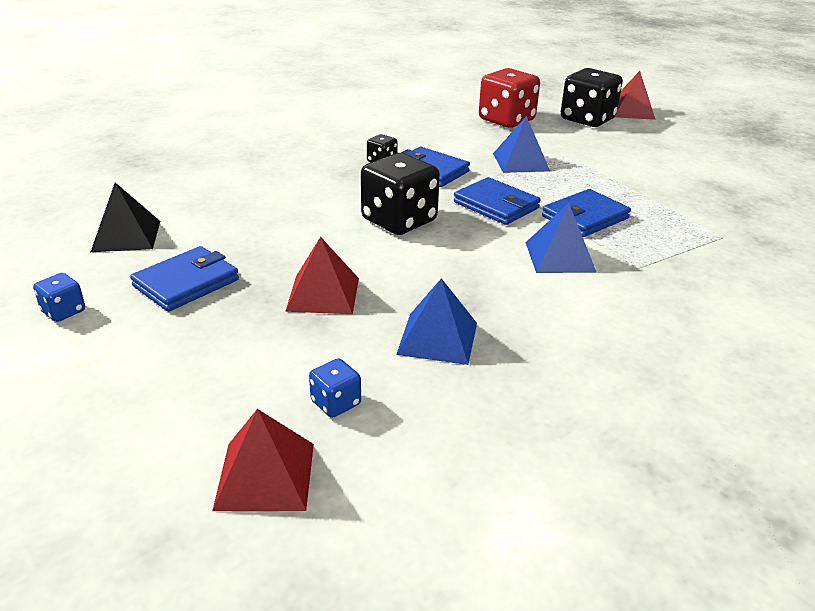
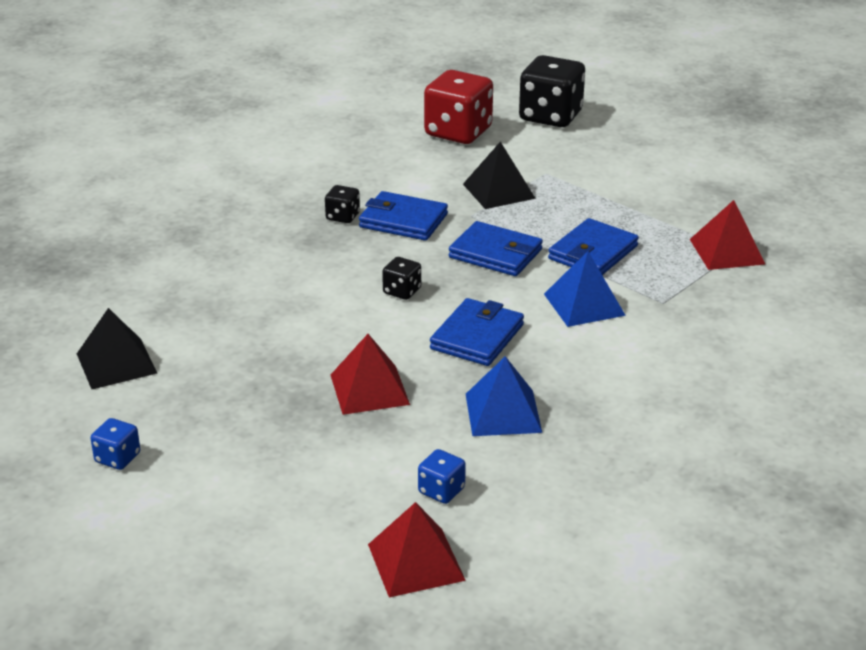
camera: 15 degrees left, 0 degrees up
blue wallet [130,246,239,312] -> blue wallet moved to [430,298,524,366]
black dice [361,153,440,235] -> black dice [382,257,421,300], size x0.47
blue pyramid [493,116,550,173] -> black pyramid [463,142,536,209]
red pyramid [615,71,656,120] -> red pyramid moved to [690,200,765,270]

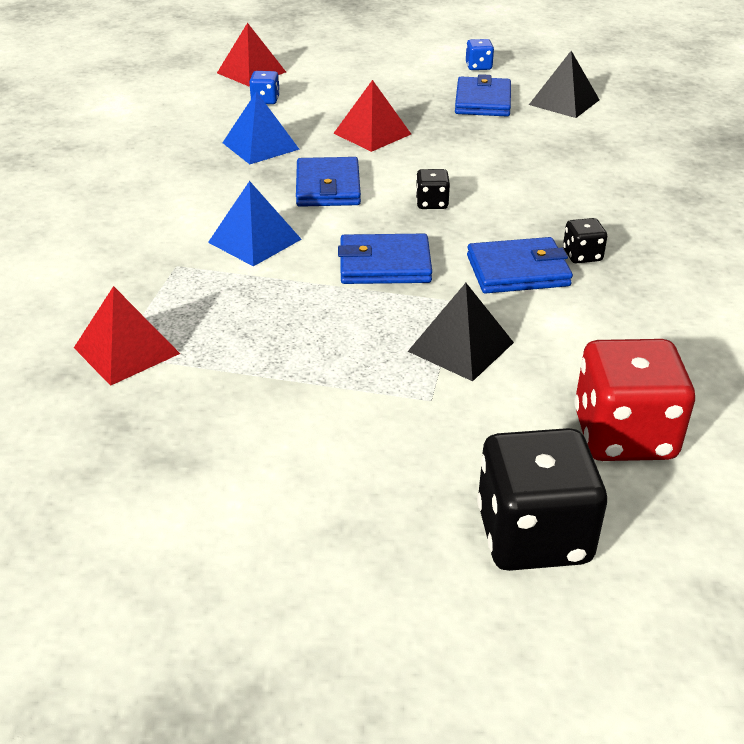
camera: 150 degrees right, 5 degrees up
blue wallet [548,218,639,275] -> blue wallet moved to [455,74,511,116]

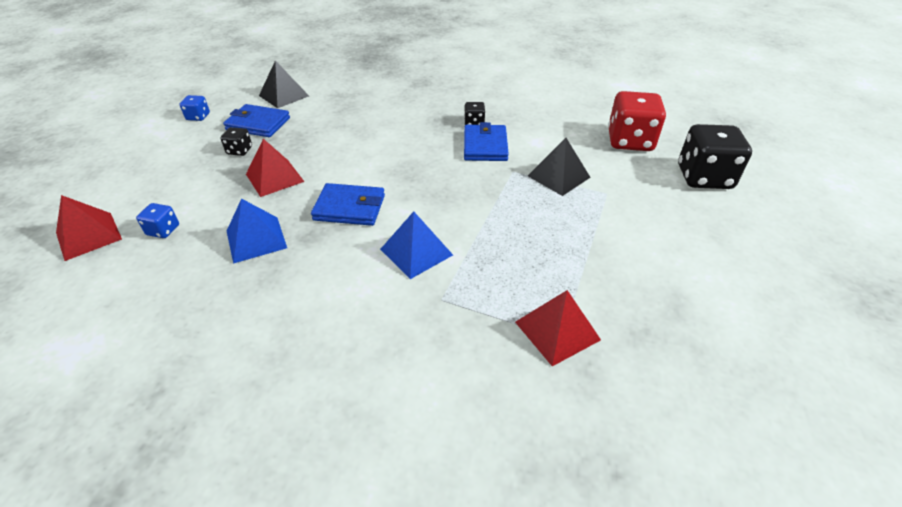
camera: 80 degrees left, 5 degrees up
blue wallet [338,234,432,284] -> none
black dice [416,169,450,209] -> black dice moved to [220,127,252,156]

